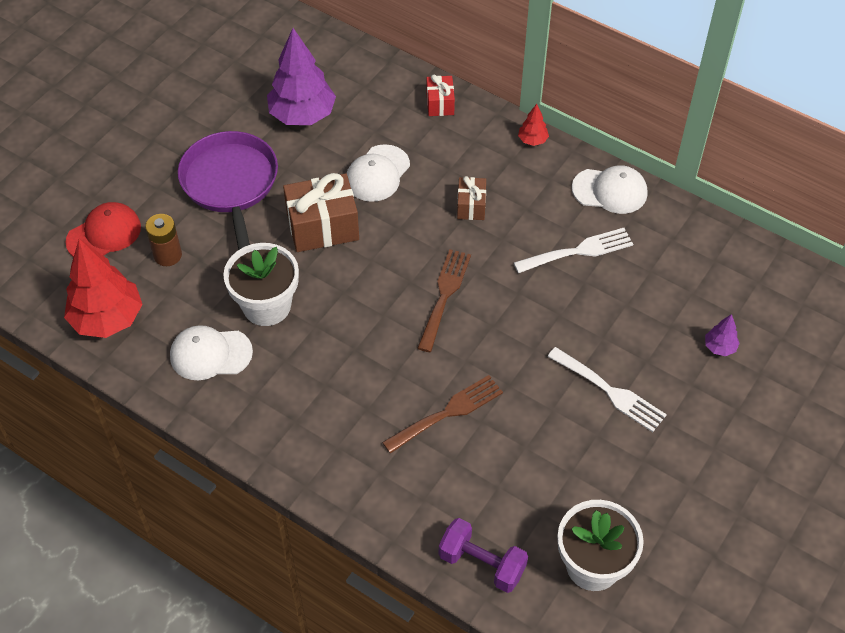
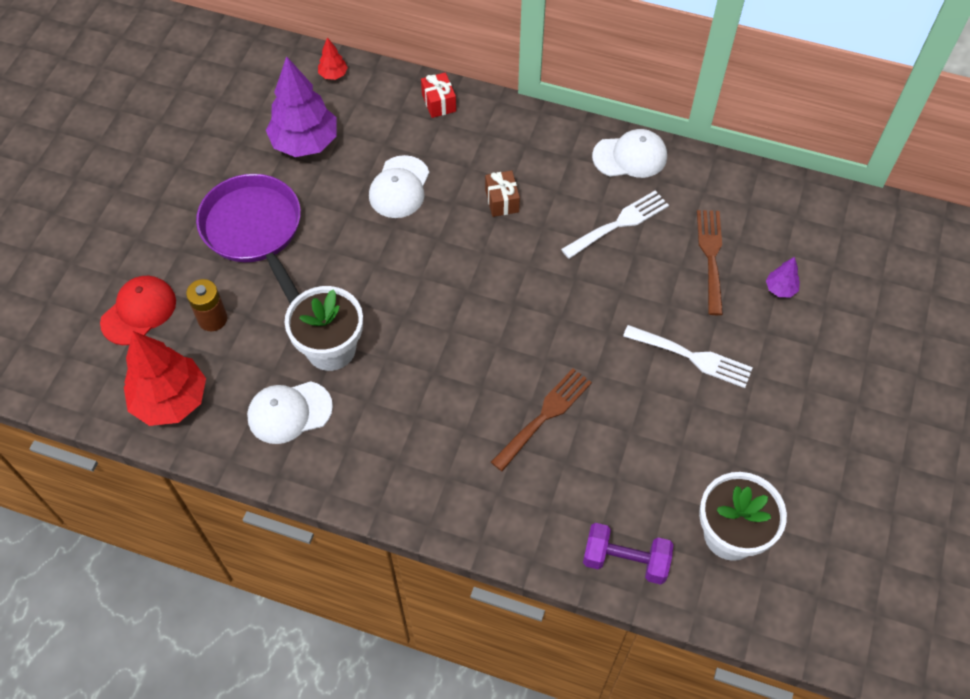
camera: 15 degrees left, 5 degrees up
brown gift [283,173,359,252] -> none
brown fork [417,249,471,352] -> brown fork moved to [697,210,723,315]
red tree [518,104,549,146] -> red tree moved to [318,37,348,80]

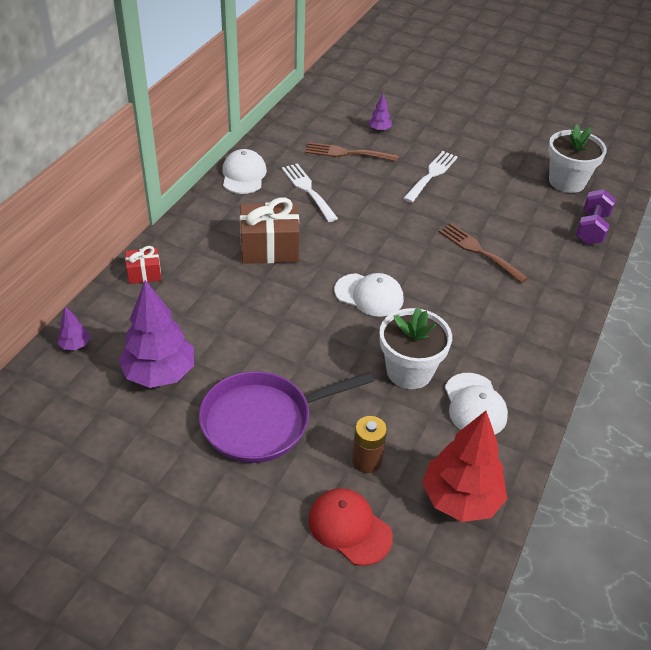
camera: 85 degrees left, 15 degrees down
red tree [318,37,348,80] -> purple tree [57,306,90,350]
white cap [369,155,429,218] -> white cap moved to [334,273,404,317]
brown gift [485,170,520,217] -> brown gift [240,198,300,264], size x1.85

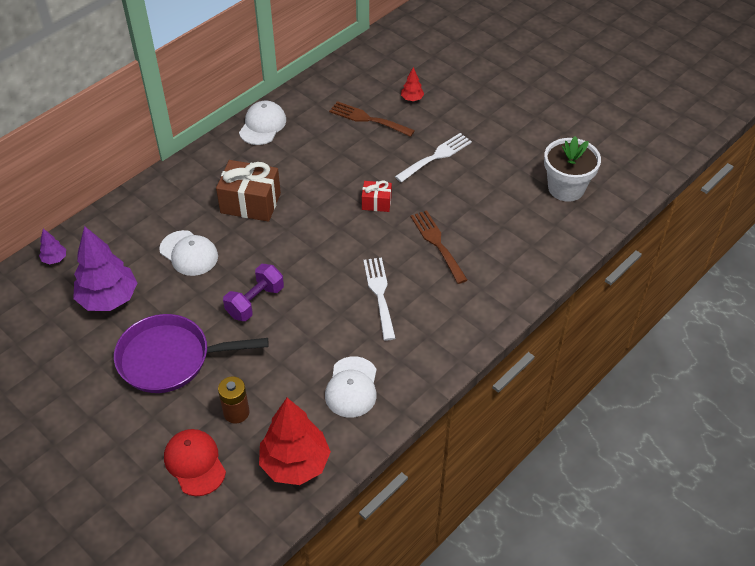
camera: 20 degrees right, 5 degrees up
red gift [125,246,161,284] -> red gift moved to [362,181,392,212]
white fork [282,163,338,222] -> white fork moved to [363,257,396,341]
white cap [334,273,404,317] -> white cap moved to [159,230,218,276]
purple tree [368,94,392,131] -> red tree [401,67,424,101]
white flower pot [380,307,452,389] -> none
purple dumbbell [576,189,616,245] -> purple dumbbell moved to [223,264,284,321]

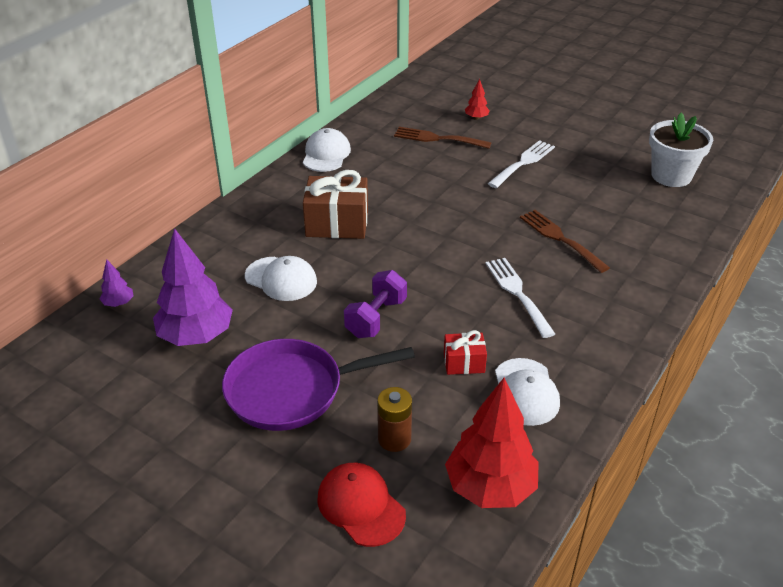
camera: 10 degrees left, 10 degrees down
red gift [362,181,392,212] -> red gift moved to [444,330,487,375]

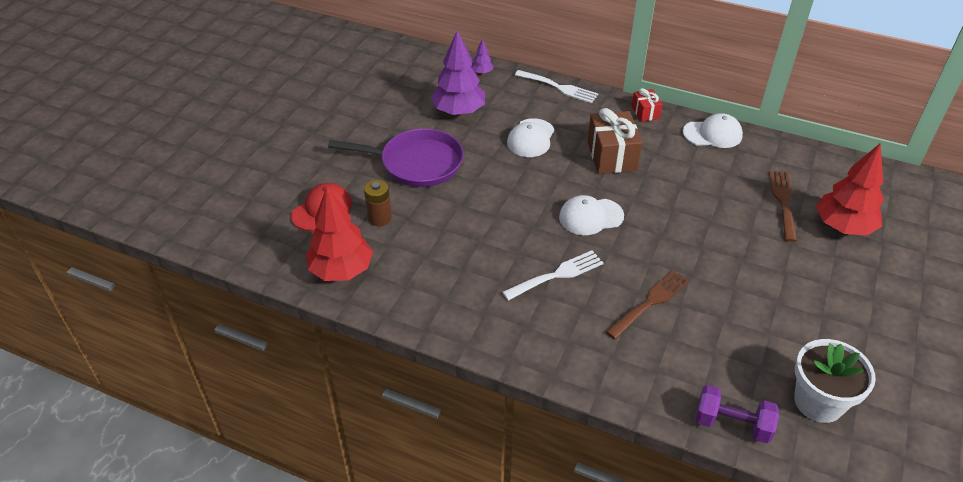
camera: 80 degrees right, 5 degrees up
purple pan [222,339,415,431] -> purple pan turned 120 degrees clockwise [328,129,464,187]
purple dumbbell [344,270,407,338] -> purple dumbbell moved to [696,385,779,443]
red gift [444,330,487,375] -> red gift moved to [632,88,663,122]
red tree [465,79,490,120] -> red tree [816,143,884,236], size x2.26
white fork [488,140,555,188] -> white fork moved to [515,70,598,103]
white cap [495,358,560,426] -> white cap moved to [559,195,624,235]

